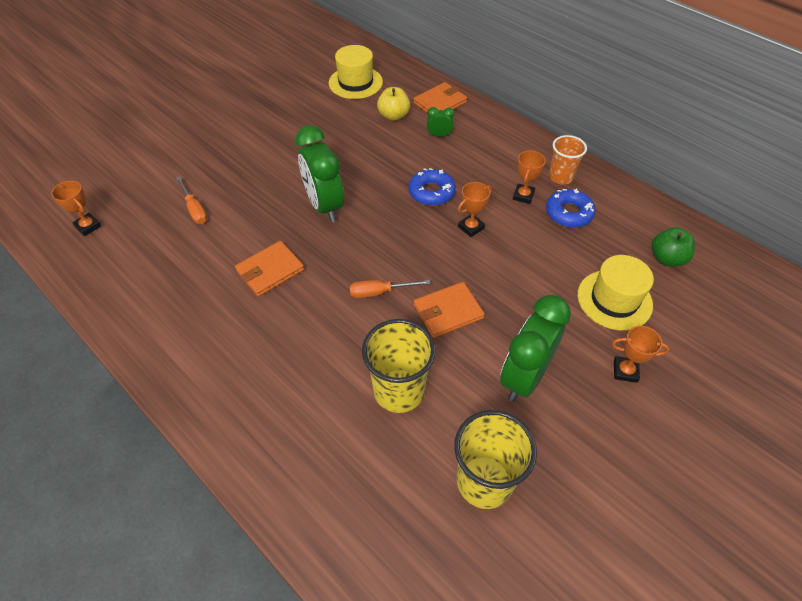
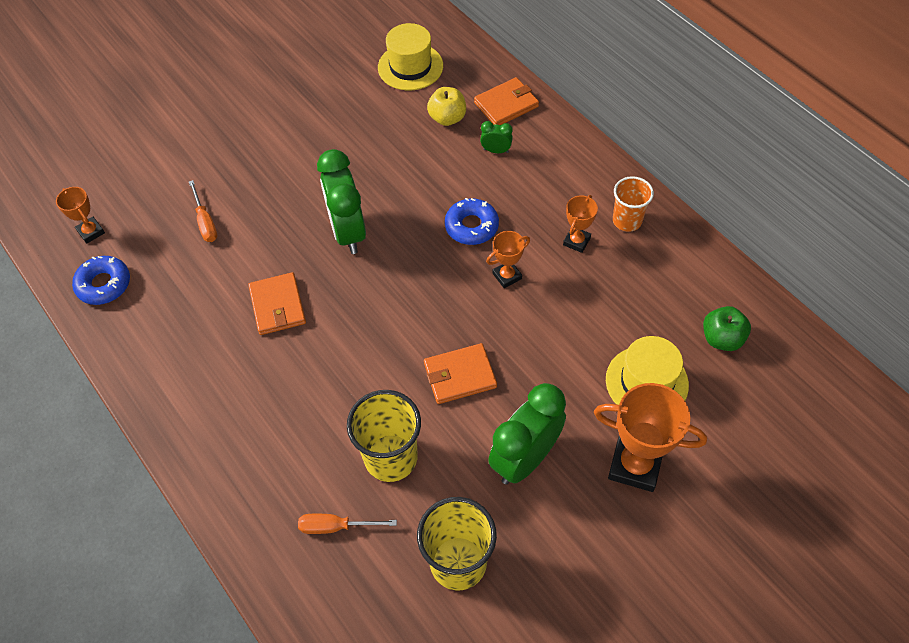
camera: 10 degrees right, 5 degrees up
orange wallet [235,241,304,297] -> orange wallet turned 75 degrees counterclockwise [248,272,306,335]
orange screwdriver [350,280,430,298] -> orange screwdriver moved to [298,514,397,534]
blue donut [546,189,596,228] -> blue donut moved to [72,256,130,305]
orange trophy [612,326,670,383] -> orange trophy [594,383,707,492], size x1.87

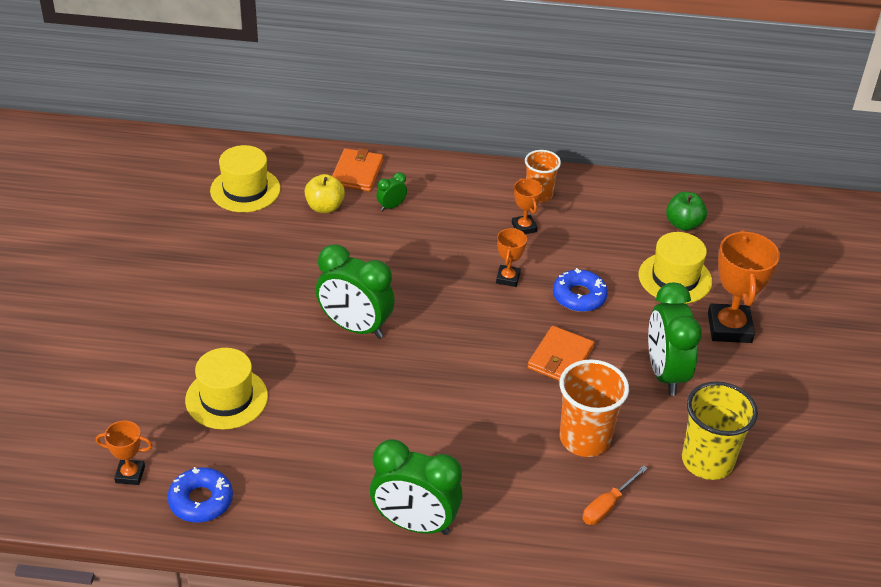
camera: 50 degrees left, 15 degrees down
orange screwdriver [189,180,217,242] -> yellow hat [185,348,268,429]
orange wallet [248,272,306,335] -> none
yellow cup [347,390,421,482] -> orange cup [559,359,629,457]
blue donut [445,198,499,245] -> blue donut moved to [553,268,608,312]
orange trophy [594,383,707,492] -> orange trophy turned 60 degrees counterclockwise [708,230,780,343]
none -> green clock [370,439,463,535]

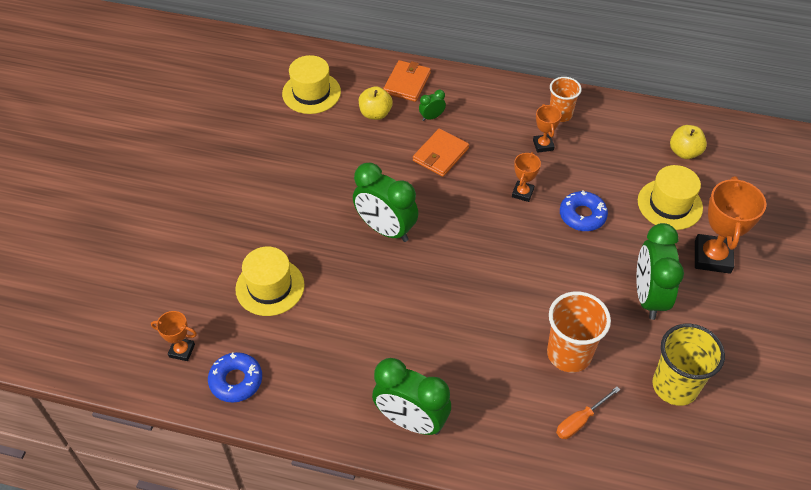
camera: 10 degrees right, 10 degrees up
orange wallet [528,326,594,381] -> orange wallet moved to [413,128,469,177]
green apple [666,192,707,231] -> yellow apple [670,125,707,159]

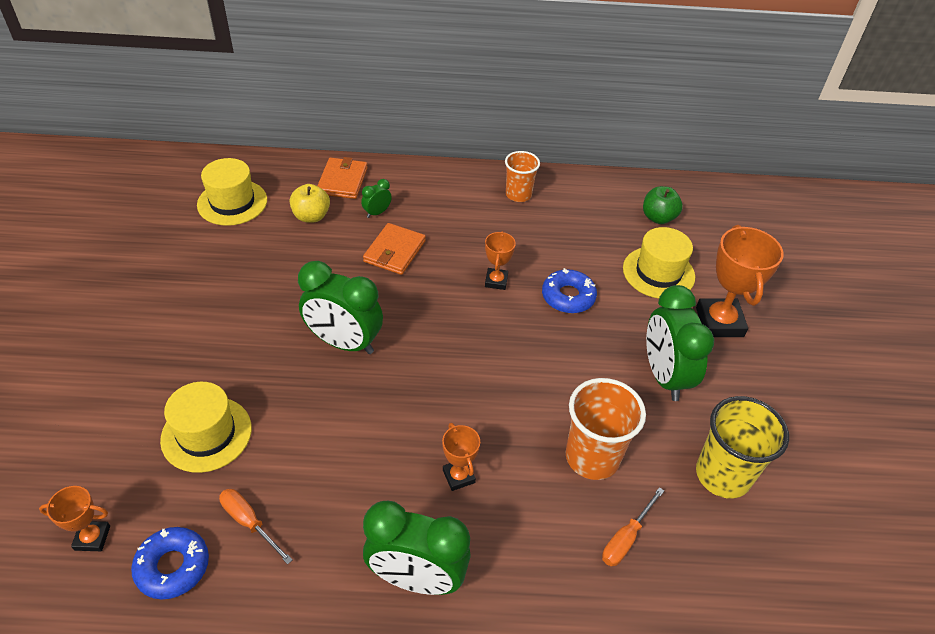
camera: 15 degrees left, 5 degrees down
orange trophy [533,104,562,153] -> orange trophy moved to [442,423,480,491]
yellow apple [670,125,707,159] -> green apple [643,186,683,224]
none -> orange screwdriver [219,489,293,564]

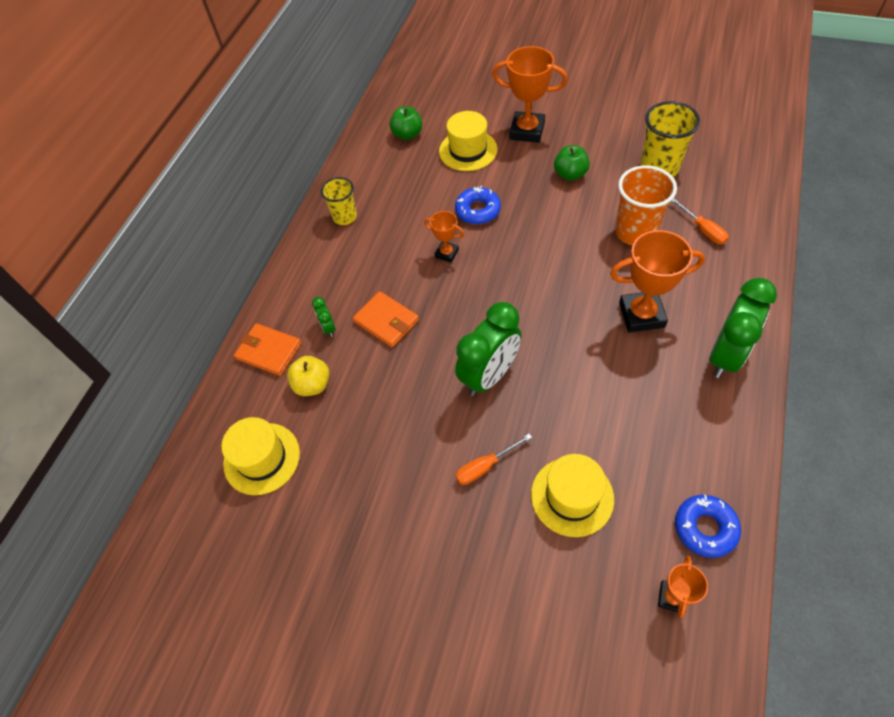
camera: 65 degrees left, 10 degrees up
orange screwdriver [219,489,293,564] -> orange screwdriver moved to [455,434,532,485]
orange trophy [442,423,480,491] -> orange trophy [610,230,705,332], size x1.87
orange cup [505,151,540,202] -> yellow cup [321,177,357,225]
green clock [646,285,714,401] -> green apple [554,145,590,181]

